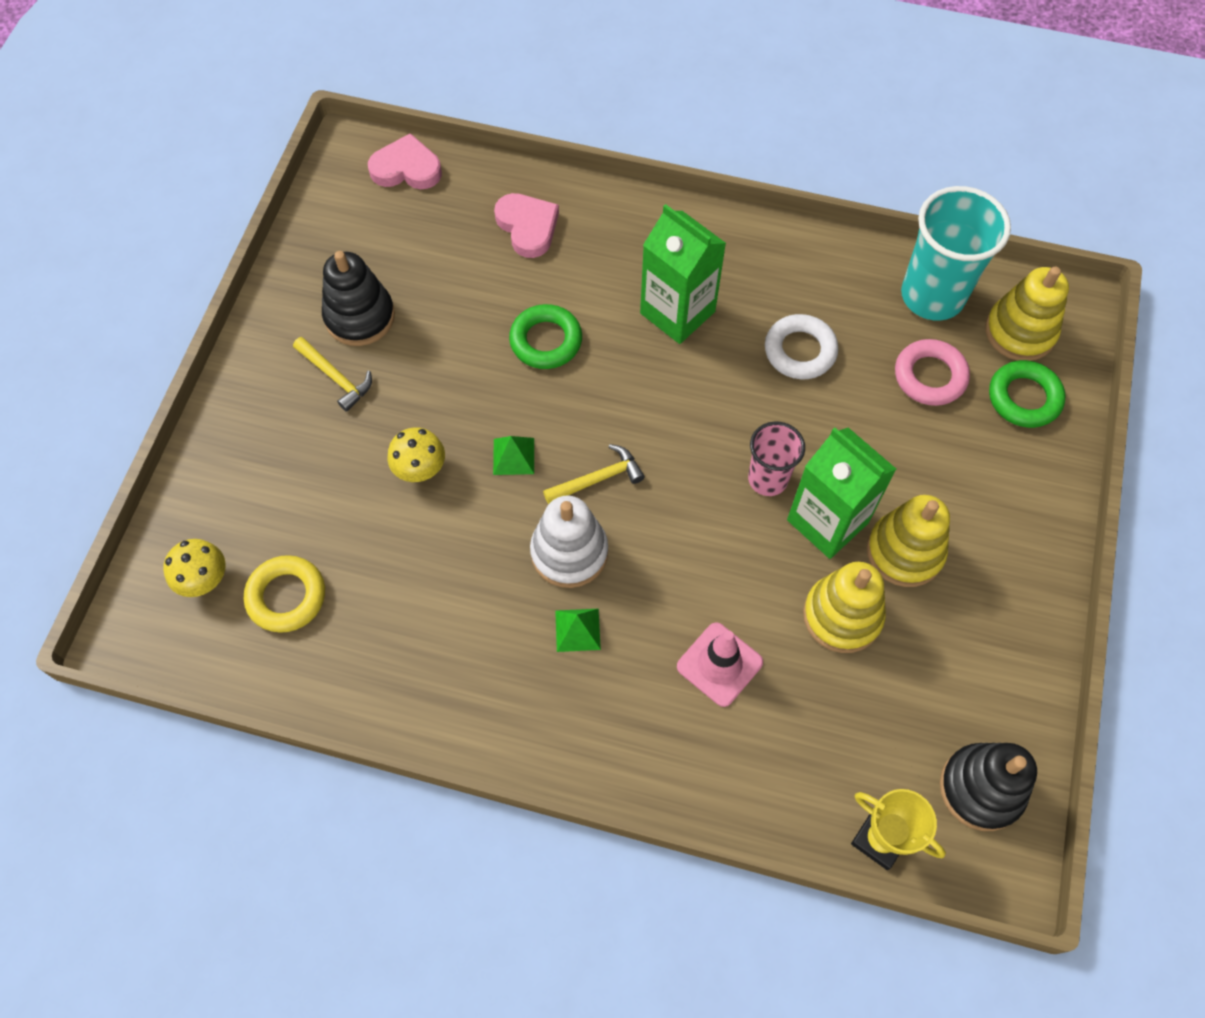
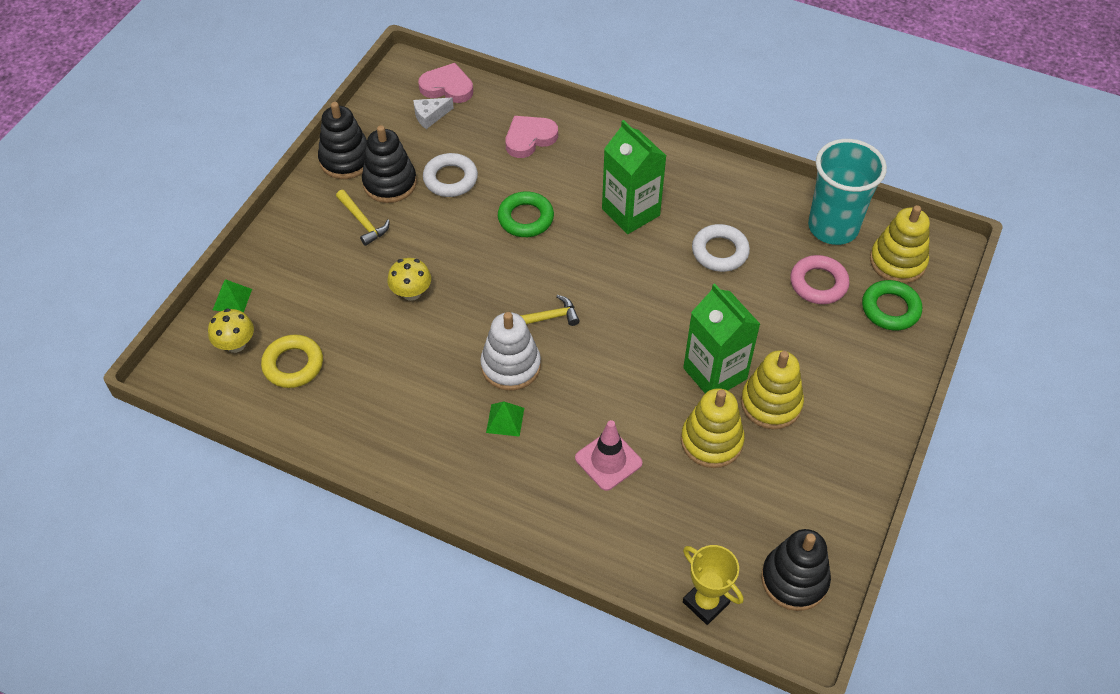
camera: 10 degrees right, 10 degrees down
green pyramid [493,436,534,475] -> green pyramid moved to [213,279,252,312]
pink heart [494,193,559,258] -> pink heart turned 105 degrees counterclockwise [505,116,558,158]
pink cup [748,422,805,496] -> none
none -> black stacking toy [318,102,367,179]
none -> white cheese [413,97,454,129]
none -> white ring [423,153,478,197]

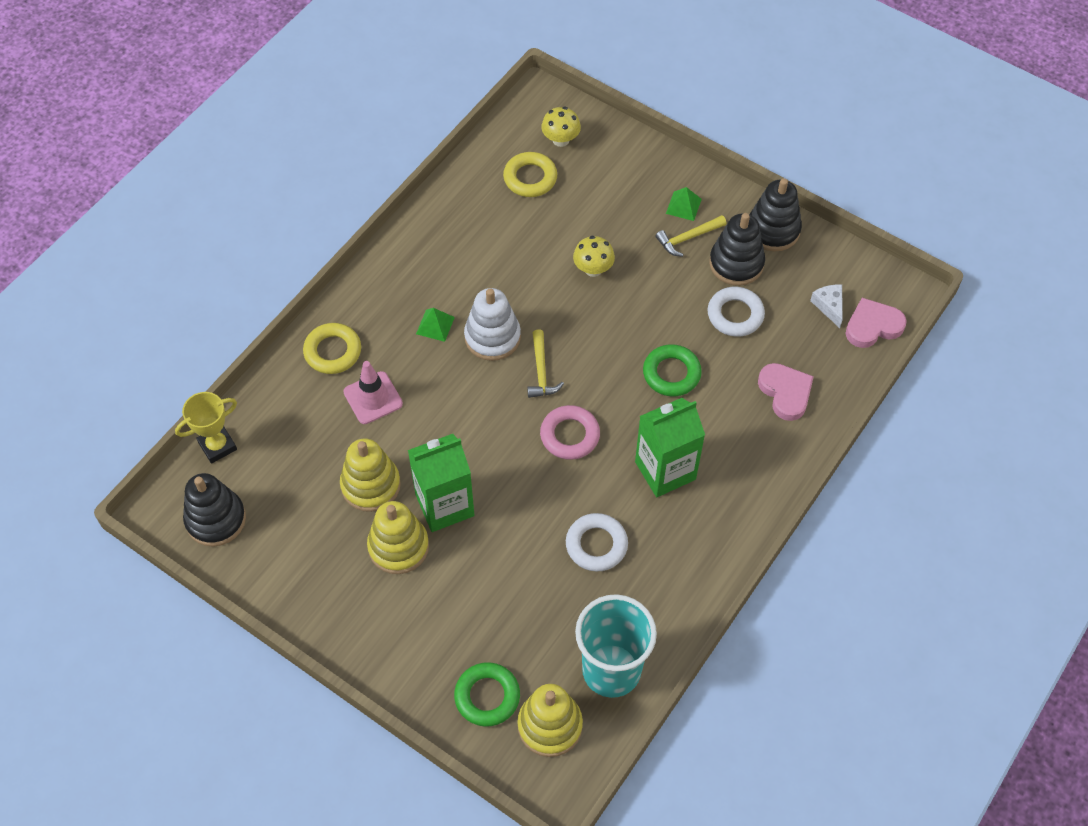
camera: 100 degrees right, 5 degrees up
green pyramid [213,279,252,312] -> green pyramid moved to [666,187,702,221]
pink heart [418,63,473,103] -> pink heart turned 135 degrees counterclockwise [846,298,907,348]
pink ring [790,255,850,304] -> pink ring moved to [540,405,600,460]
none -> yellow ring [303,323,361,374]

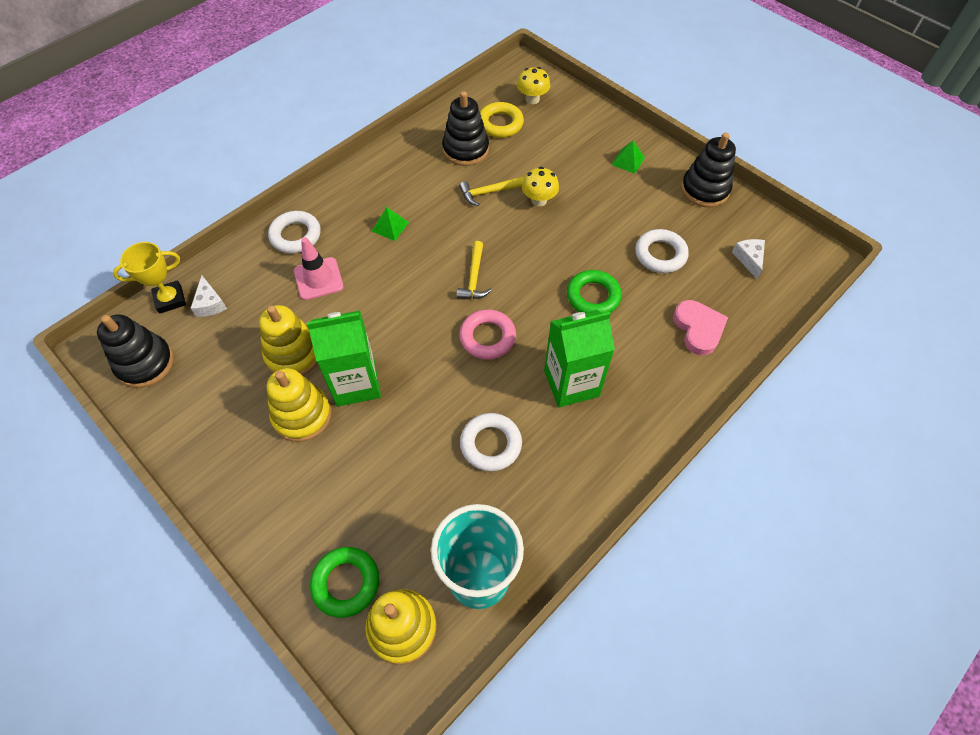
camera: 10 degrees right, 0 degrees up
yellow ring [303,323,361,374] -> white ring [268,211,321,253]
white stacking toy [464,288,521,361] -> none
yellow hammer [655,215,727,257] -> yellow hammer moved to [459,177,524,206]
black stacking toy [709,213,765,286] -> black stacking toy moved to [442,91,489,166]
pink heart [846,298,907,348] -> none
none -> white cheese [191,276,227,317]

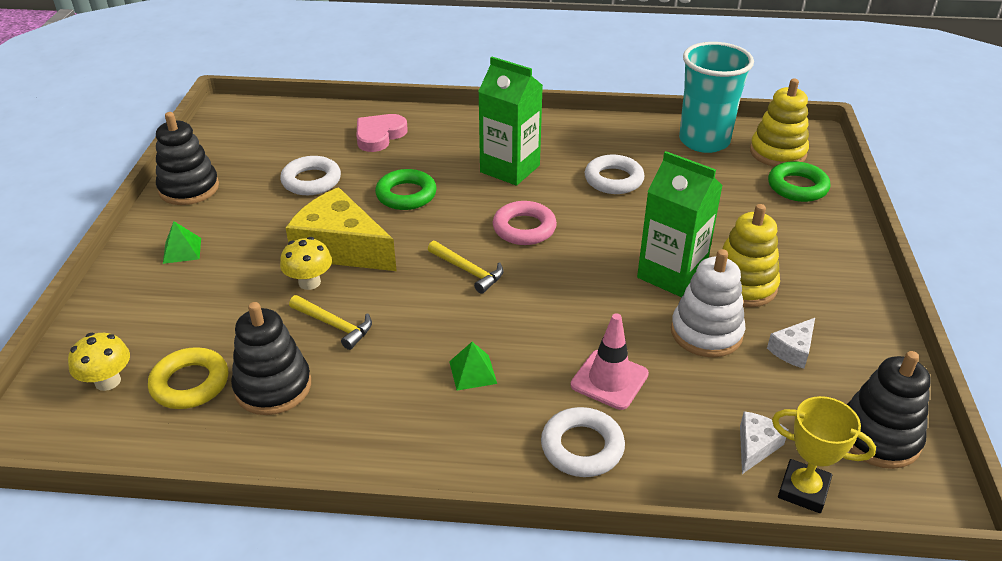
camera: 130 degrees left, 20 degrees down
yellow stacking toy [259,305,318,375] -> white stacking toy [671,249,745,357]
yellow hammer [456,241,492,299] -> yellow hammer turned 75 degrees clockwise [428,241,503,294]
white cheese [732,239,765,279] -> white cheese moved to [767,318,815,369]
none -> yellow cheese [286,187,397,271]

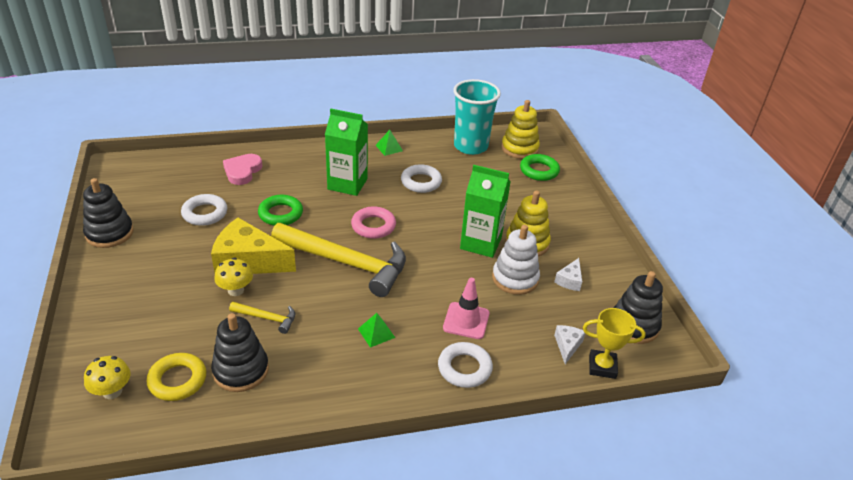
camera: 20 degrees left, 0 degrees up
green pyramid [163,221,201,264] -> green pyramid moved to [376,130,403,156]
yellow hammer [428,241,503,294] -> yellow hammer [271,223,406,297], size x2.29

